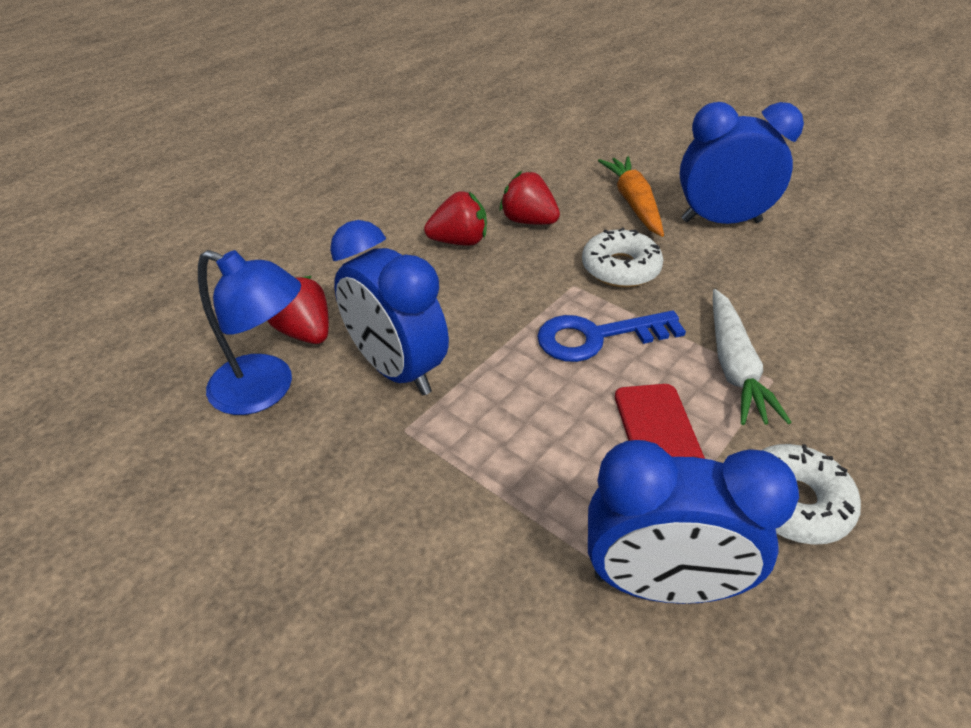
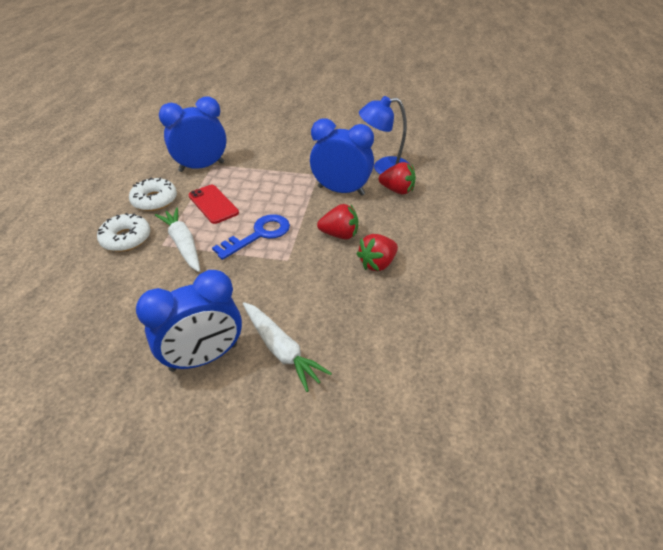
camera: 150 degrees right, 0 degrees up
red strawberry [500,171,560,225] -> red strawberry moved to [317,204,358,240]
white donut [582,228,663,287] -> white donut moved to [97,213,150,252]
orange carrot [598,156,664,237] -> white carrot [243,302,332,392]

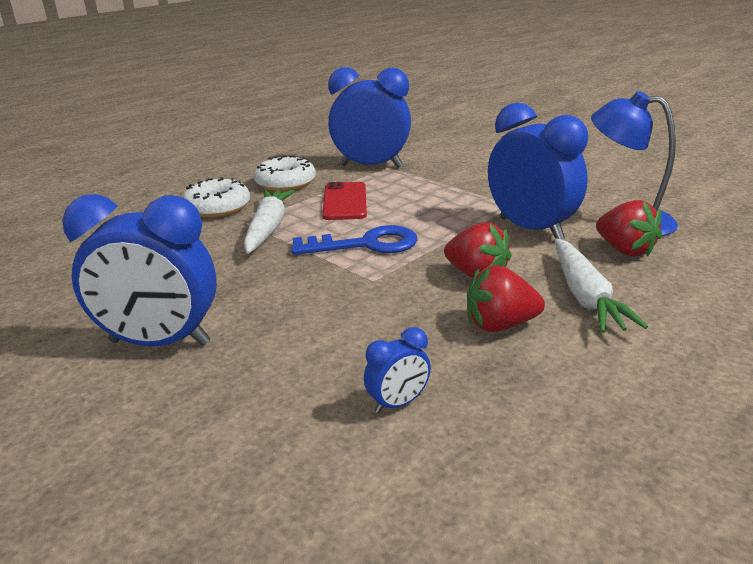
camera: 35 degrees right, 15 degrees down
white carrot [243,302,332,392] -> white carrot moved to [555,239,648,333]
none -> blue clock [364,327,431,414]

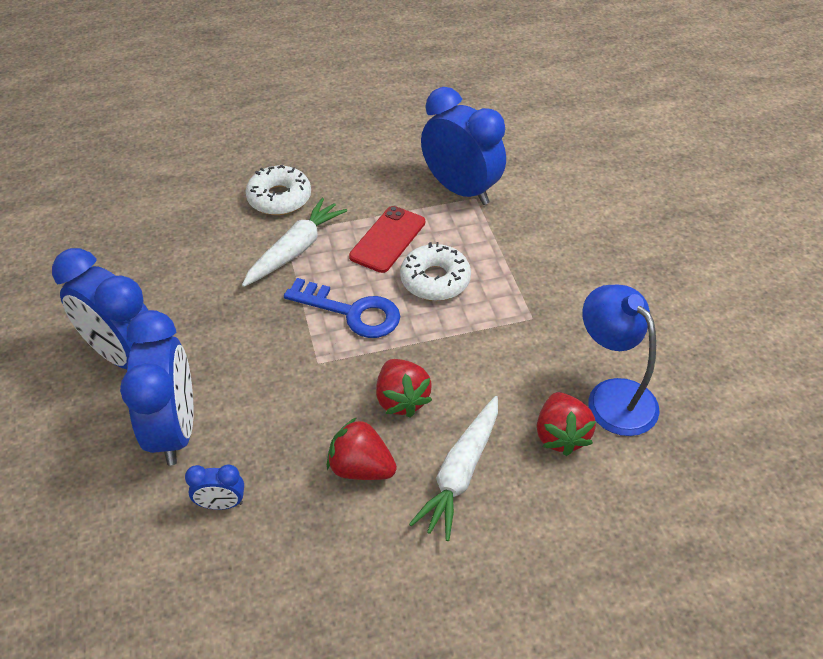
camera: 30 degrees right, 20 degrees up
white donut [254,155,316,191] -> white donut moved to [400,242,471,301]
blue clock [488,103,588,240] -> blue clock moved to [120,310,193,465]

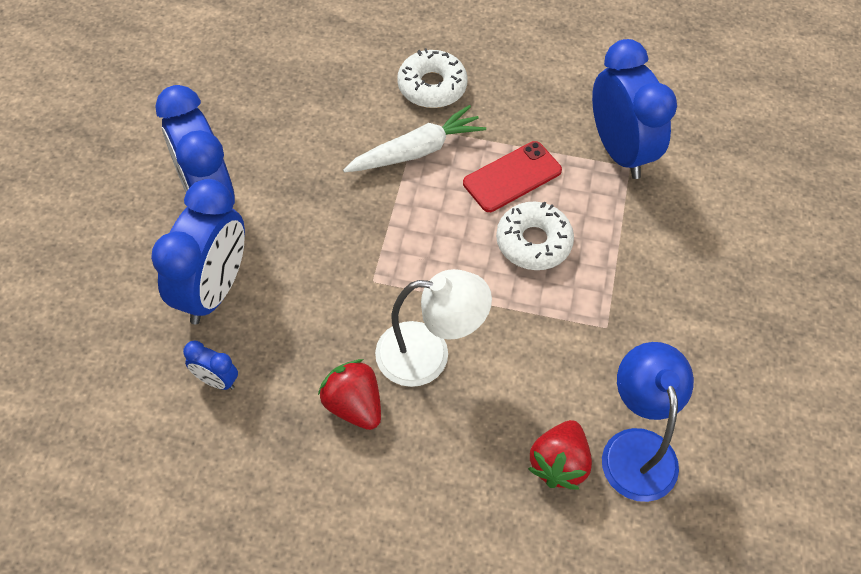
camera: 25 degrees right, 10 degrees up
blue key [284,278,400,338] -> none
red strawberry [376,359,432,418] -> white lamp [375,269,492,387]
white carrot [409,396,498,541] -> none

